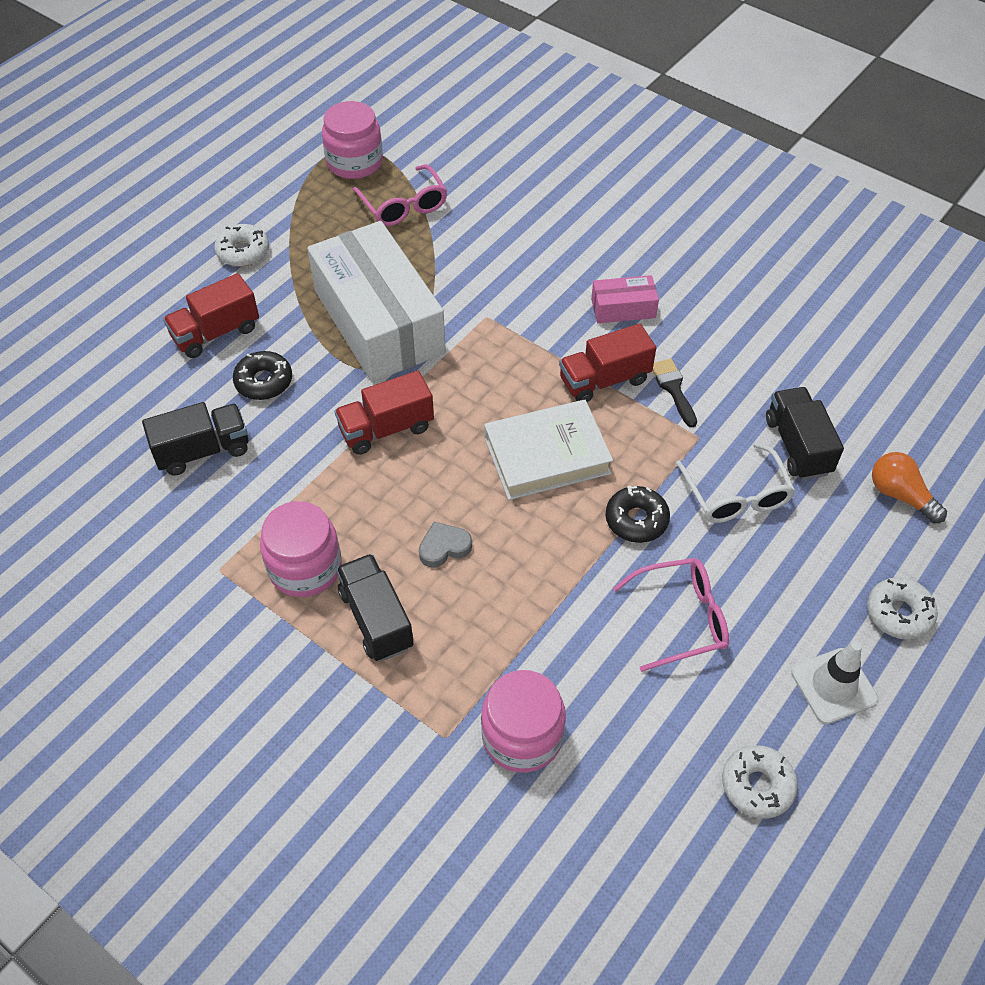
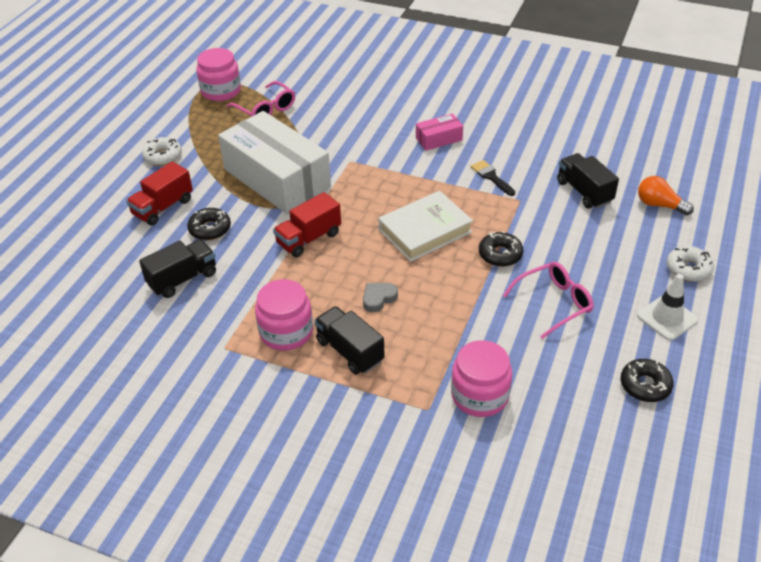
camera: 15 degrees left, 10 degrees down
red truck [559,323,656,402] -> none
white glasses [676,442,795,523] -> none
white donut [722,745,798,819] -> black donut [620,359,674,402]

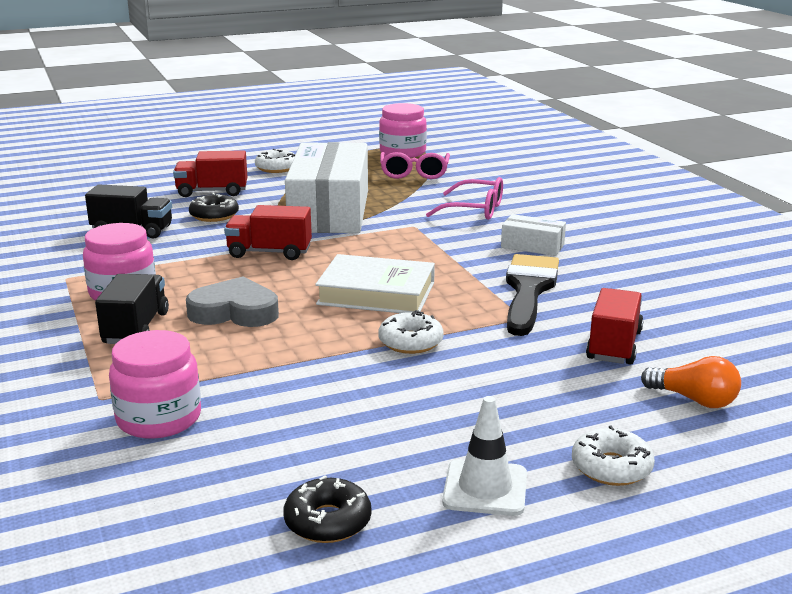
camera: 45 degrees right, 20 degrees down
grey heart [363,283,398,312] -> grey heart [186,276,279,327], size x1.76
pink box [416,113,463,151] -> white box [501,214,566,256]
black brush [471,160,515,196] -> black brush [506,254,559,336], size x2.00
black donut [479,231,523,267] -> white donut [378,310,444,354]
pink glasses [503,262,594,339] -> pink glasses moved to [426,177,503,220]
black truck [557,153,619,209] -> red truck [586,288,644,365]
orange light bulb [638,176,694,215] -> orange light bulb turned 135 degrees clockwise [641,356,741,408]

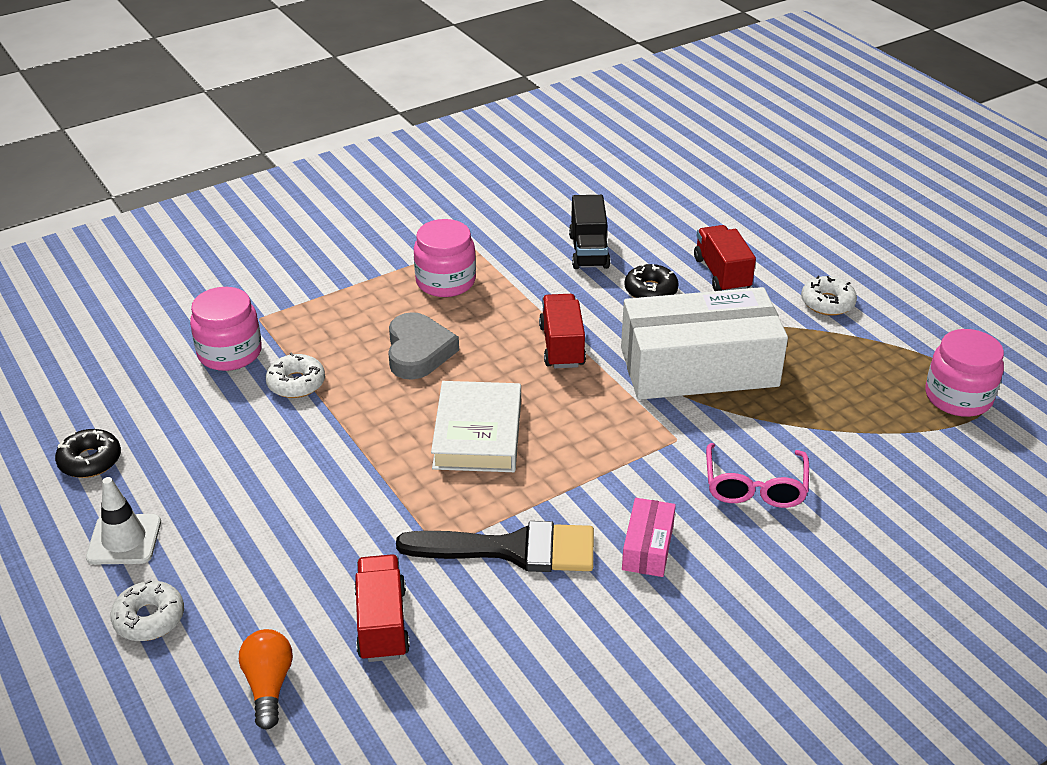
camera: 80 degrees right, 15 degrees up
black truck [95,274,169,344] -> none
white donut [378,310,444,354] -> white donut moved to [266,352,325,398]
pink glasses [380,152,450,179] -> none
white box [501,214,566,256] -> pink box [622,498,676,577]
red truck [586,288,644,365] -> red truck turned 105 degrees counterclockwise [354,554,410,662]
orange light bulb [641,356,741,408] -> orange light bulb turned 150 degrees clockwise [239,629,293,729]

